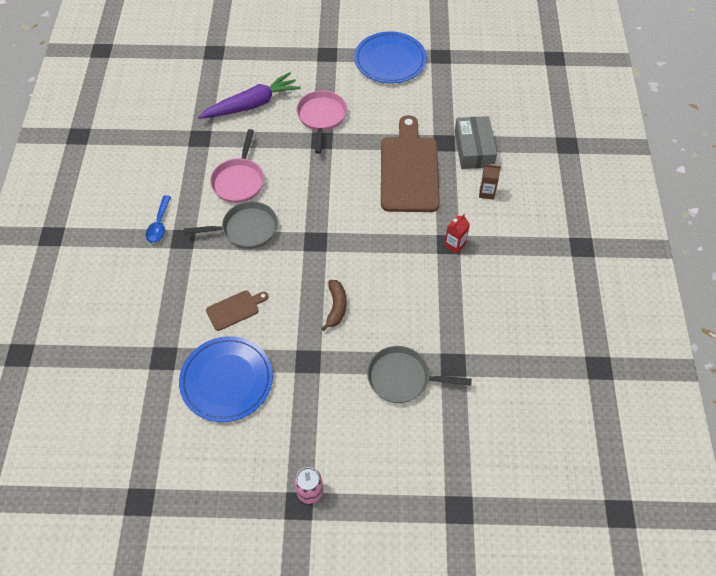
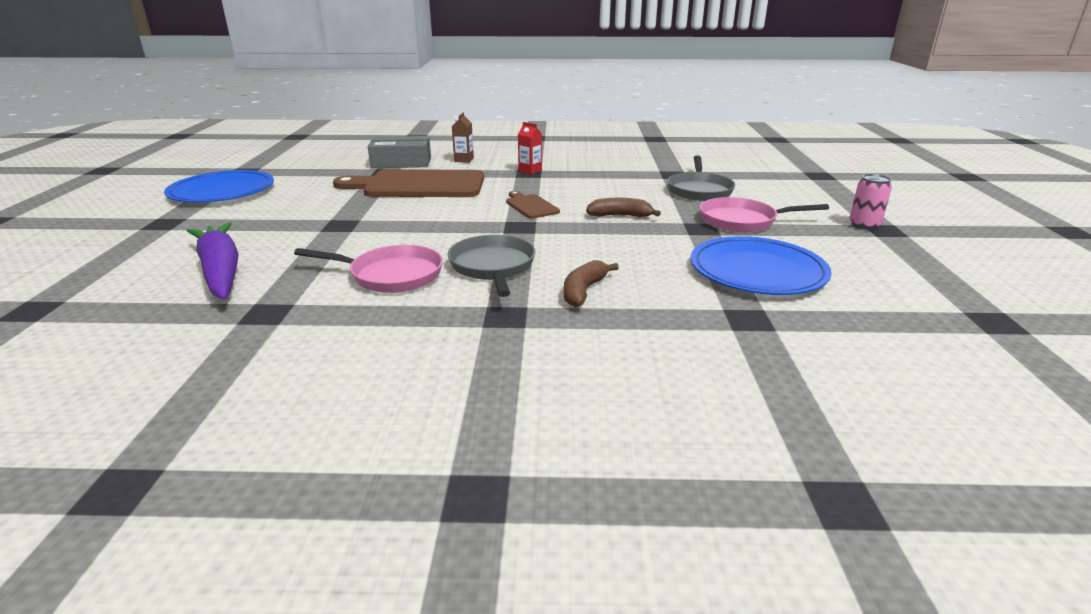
camera: 90 degrees left, 30 degrees down
blue spoon [146,195,171,243] -> none
brown cutting board [206,290,269,331] -> brown cutting board moved to [506,191,560,219]
pink pan [296,90,347,154] -> pink pan moved to [700,197,829,232]
none -> brown banana [564,260,619,307]

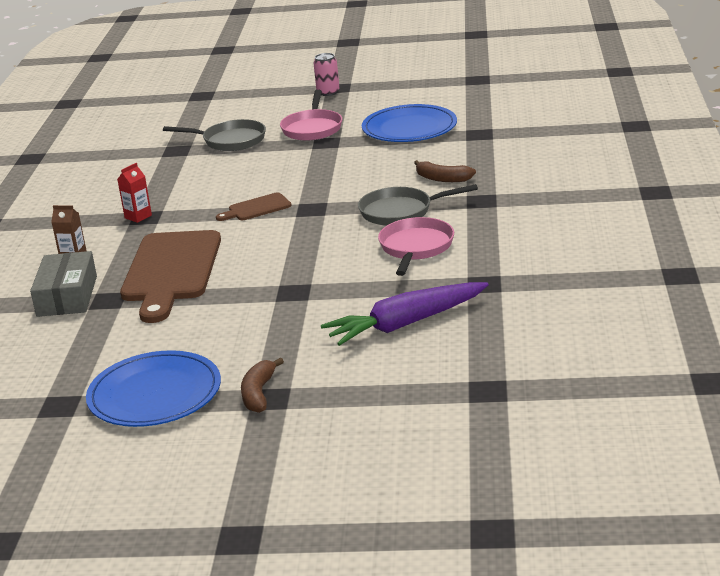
camera: 85 degrees left, 0 degrees up
brown banana [586,198,661,217] -> brown banana moved to [241,357,284,413]

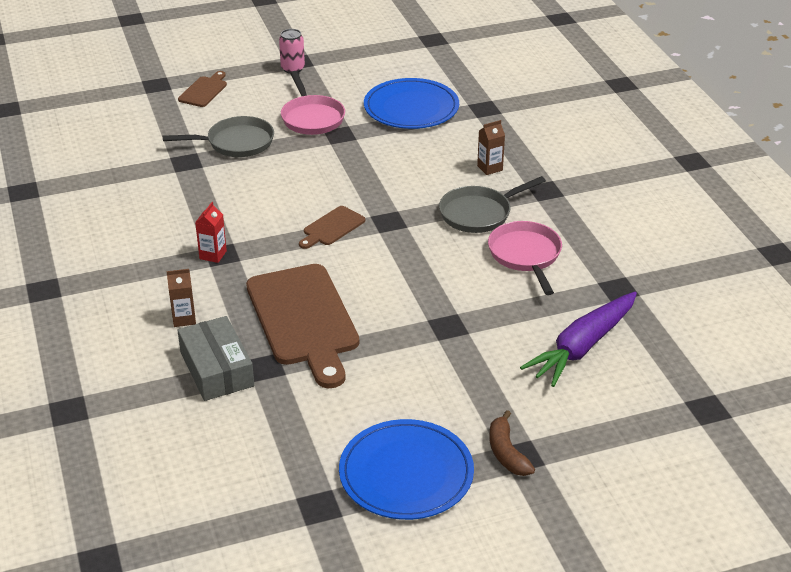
camera: 25 degrees left, 10 degrees up
brown banana [414,160,476,182] -> brown carton [477,120,505,175]
none -> brown cutting board [178,71,227,107]

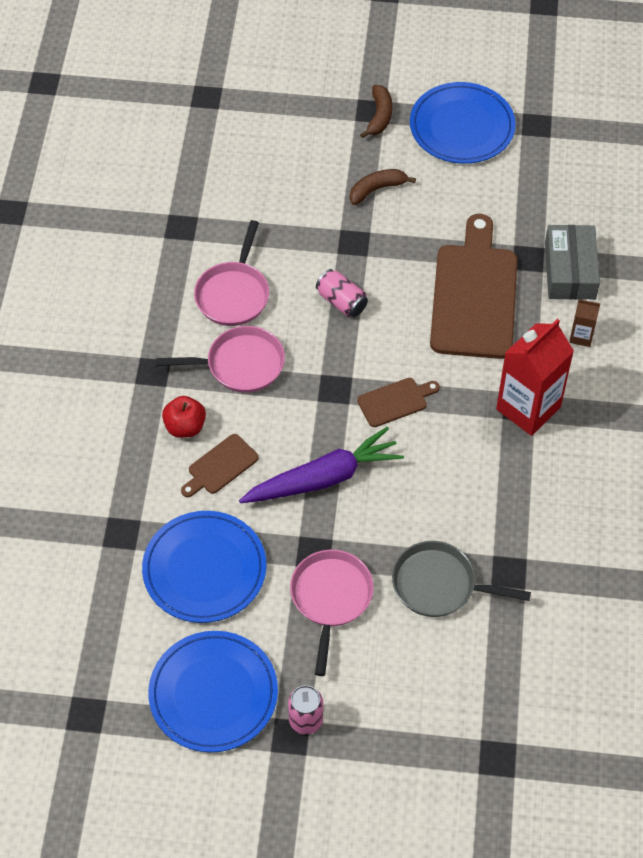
camera: 155 degrees left, 20 degrees up
brown cutting board [178,71,227,107] -> brown cutting board moved to [181,434,259,497]
red carton [195,202,227,263] -> red carton [496,319,574,436], size x2.13
grey pan [439,176,546,233] -> pink pan [156,326,285,393]
brown carton [477,120,505,175] -> red apple [162,396,206,438]
purple carrot [520,292,637,387] -> purple carrot moved to [239,427,404,503]
none -> blue plate [148,631,278,753]
none -> pink can [316,269,368,317]
none -> brown banana [350,169,416,205]

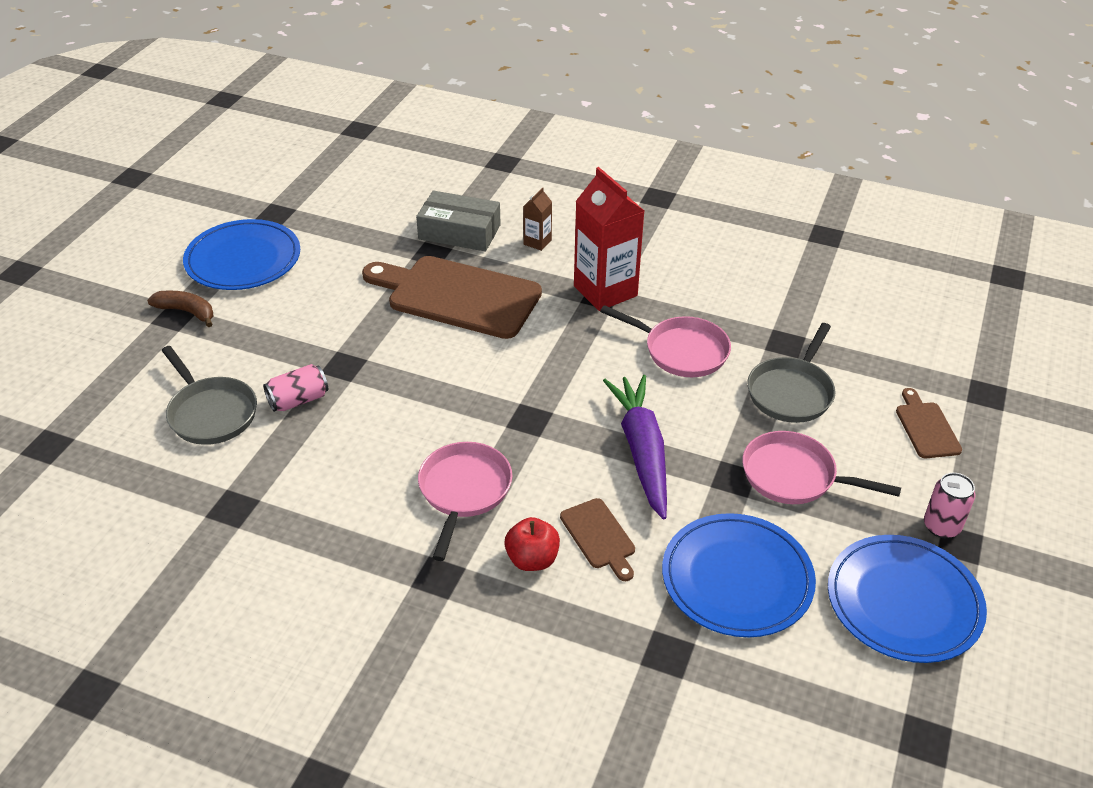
camera: 75 degrees left, 15 degrees down
pink pan [194,220,269,326] -> pink pan moved to [600,305,731,377]
pink can [316,269,368,317] -> pink can moved to [263,364,328,412]
brown banana [350,169,416,205] -> none
brown cutting board [357,378,440,427] -> brown cutting board moved to [896,388,962,458]
none -> grey pan [161,346,257,445]

